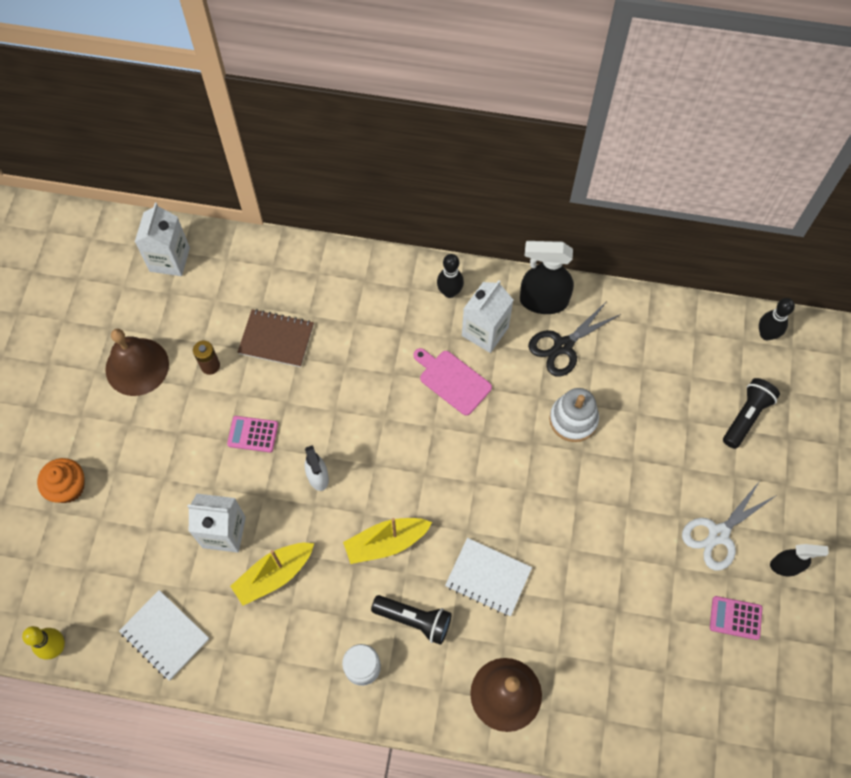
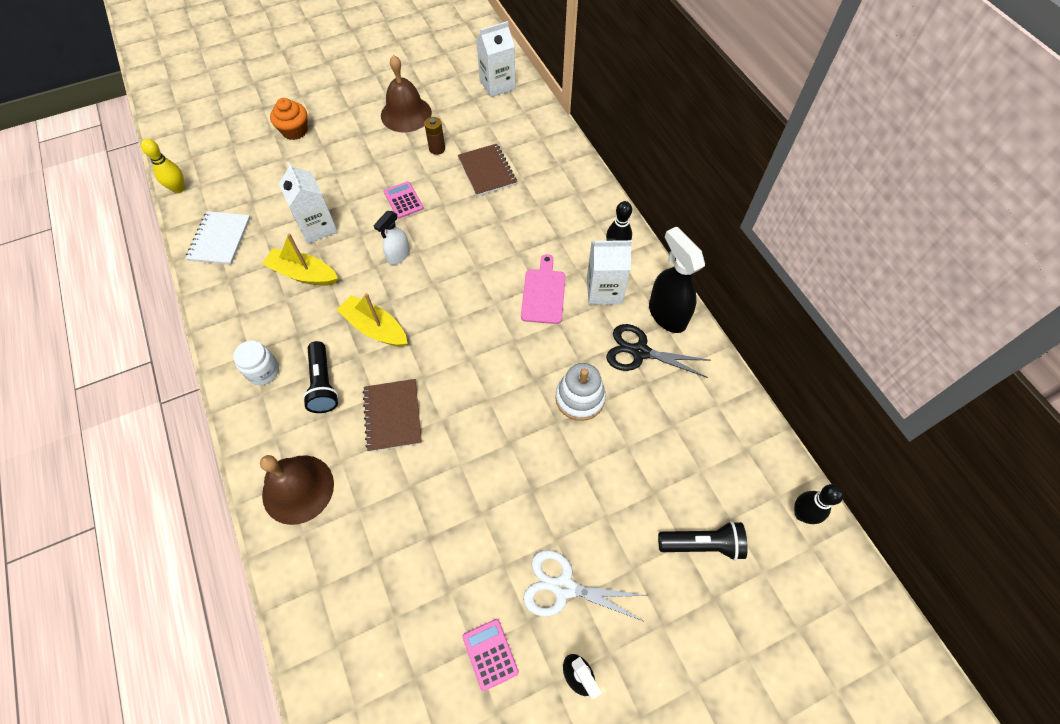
camera: 55 degrees right, 5 degrees down
white notebook [445,538,532,616] -> brown notebook [363,379,422,452]

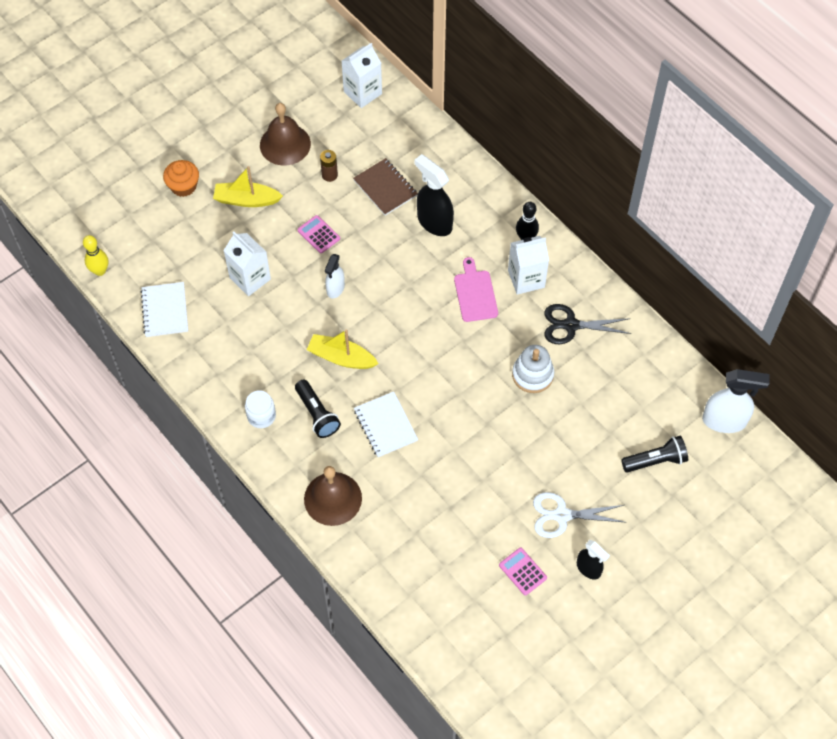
camera: 15 degrees left, 0 degrees up
yellow boat [262,233,338,286] -> yellow boat moved to [213,166,283,207]
brown notebook [363,379,422,452] -> white notebook [354,392,418,457]
black spray bottle [649,227,705,333] -> black spray bottle moved to [414,154,454,236]
black bowling pin [794,484,844,524] -> white spray bottle [702,369,770,433]

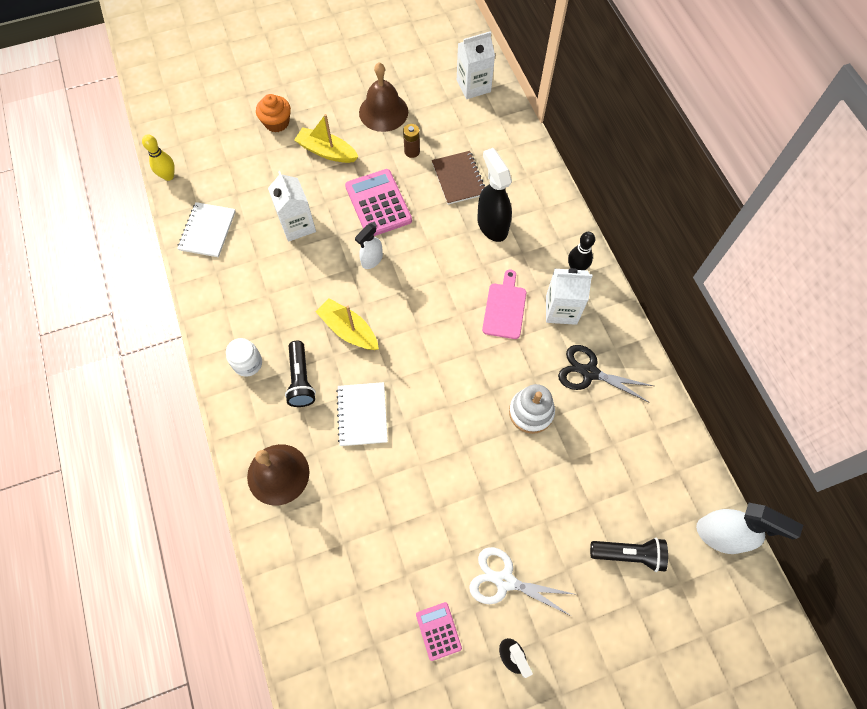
camera: 20 degrees right, 5 degrees up
pink calculator [297,215,340,253] -> pink calculator [345,169,412,236], size x1.82

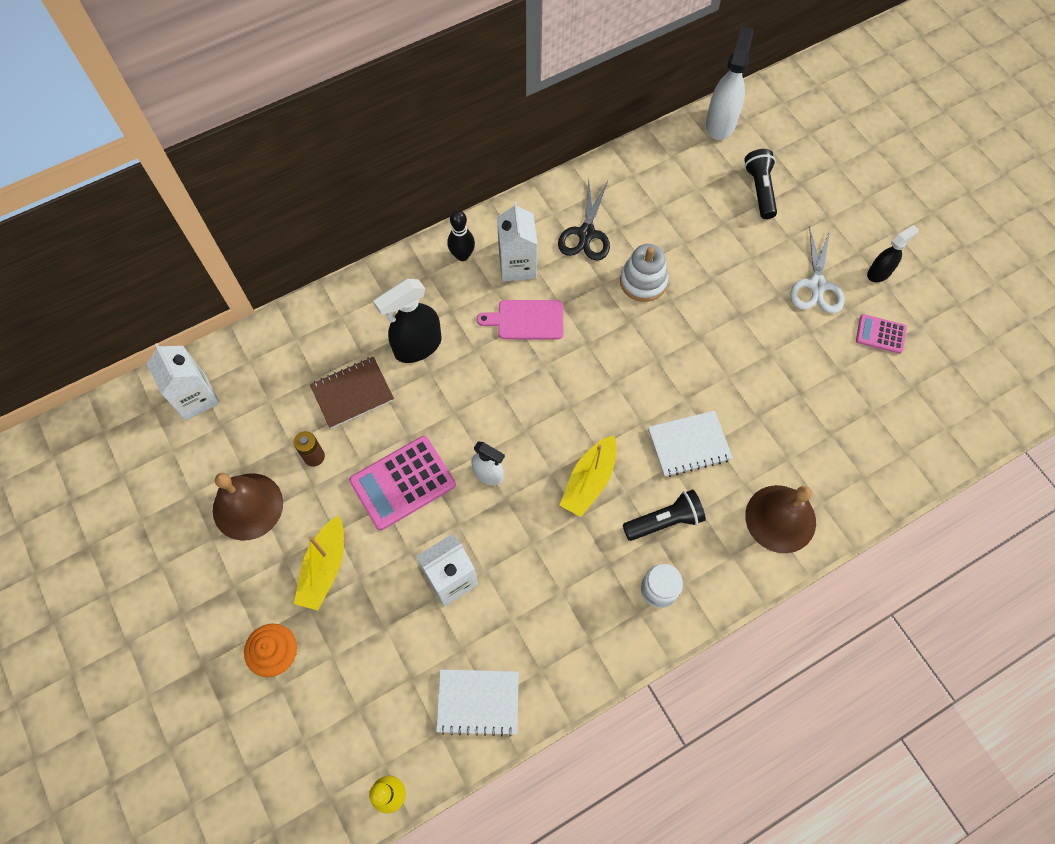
camera: 100 degrees left, 0 degrees up
pink calculator [416,602,462,661] -> pink calculator turned 45 degrees clockwise [856,314,907,354]

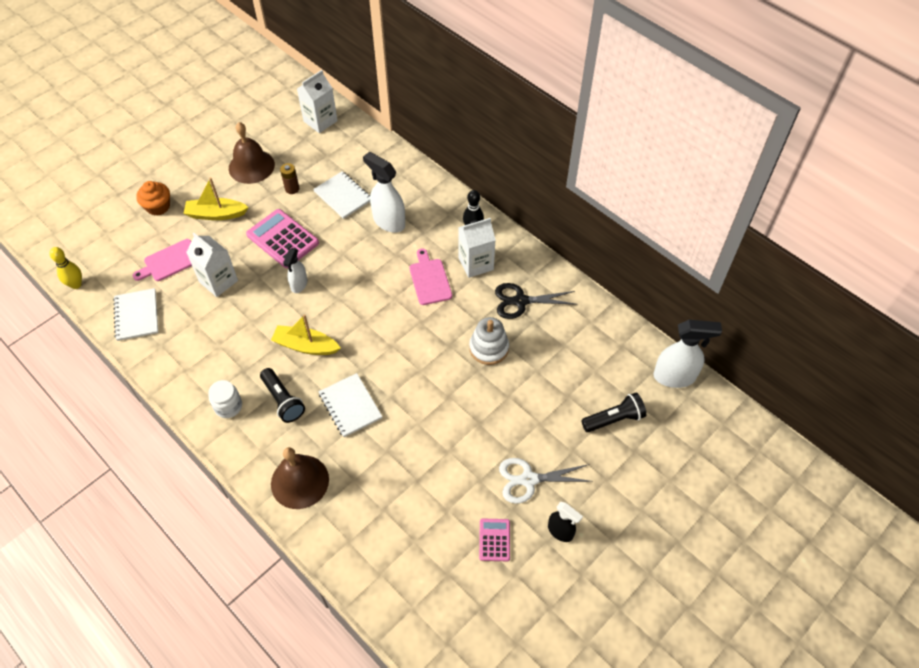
camera: 75 degrees right, 10 degrees down
brown notebook [310,357,394,429] -> white notebook [313,171,370,219]
black spray bottle [373,279,442,363] -> white spray bottle [363,152,405,233]
none -> pink cutting board [132,239,192,281]

